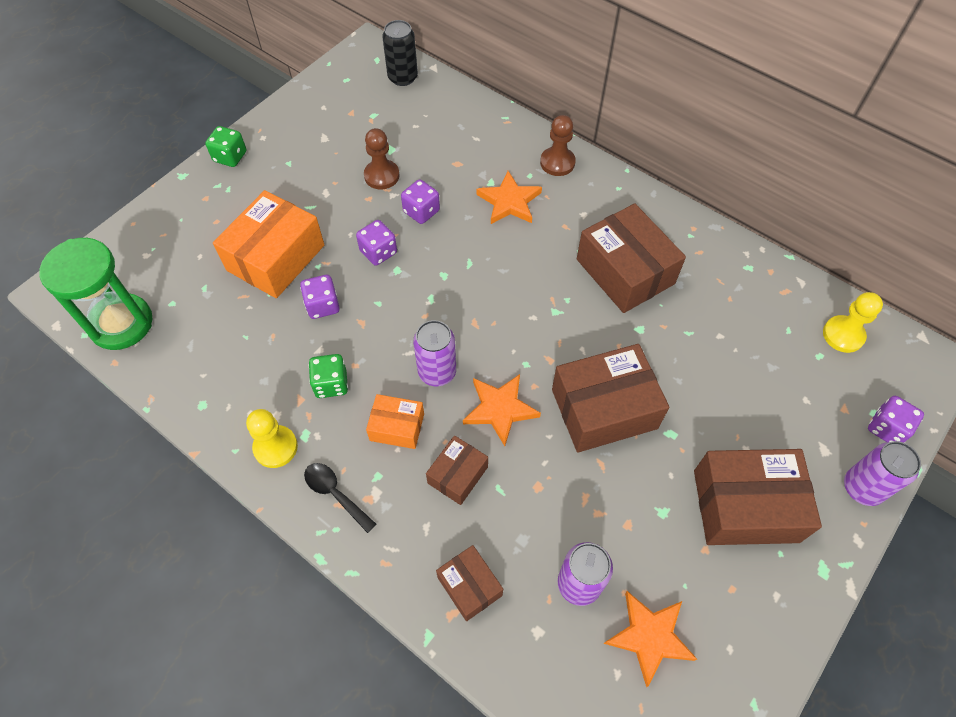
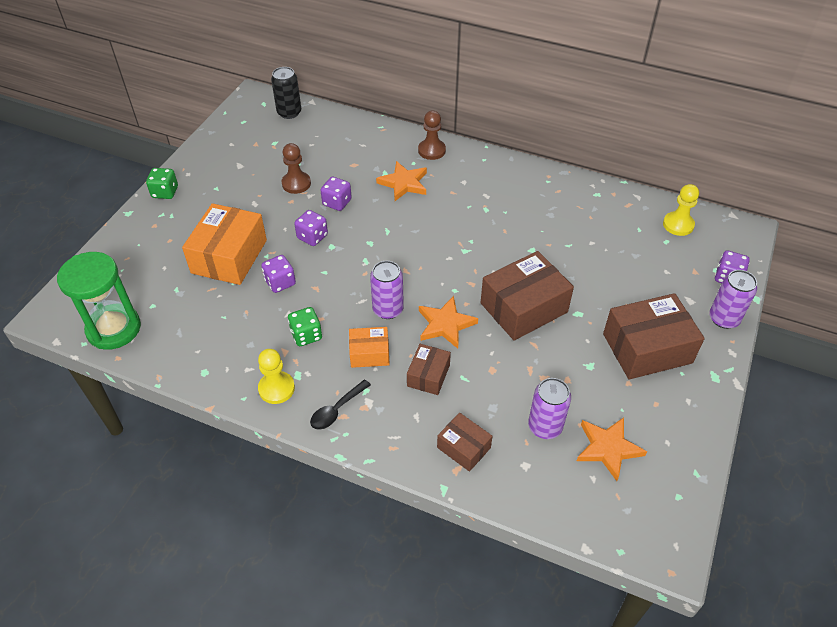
camera: 15 degrees left, 10 degrees down
black spoon [304,463,376,533] -> black spoon turned 75 degrees counterclockwise [310,379,371,430]
brown box [577,204,686,313] -> none

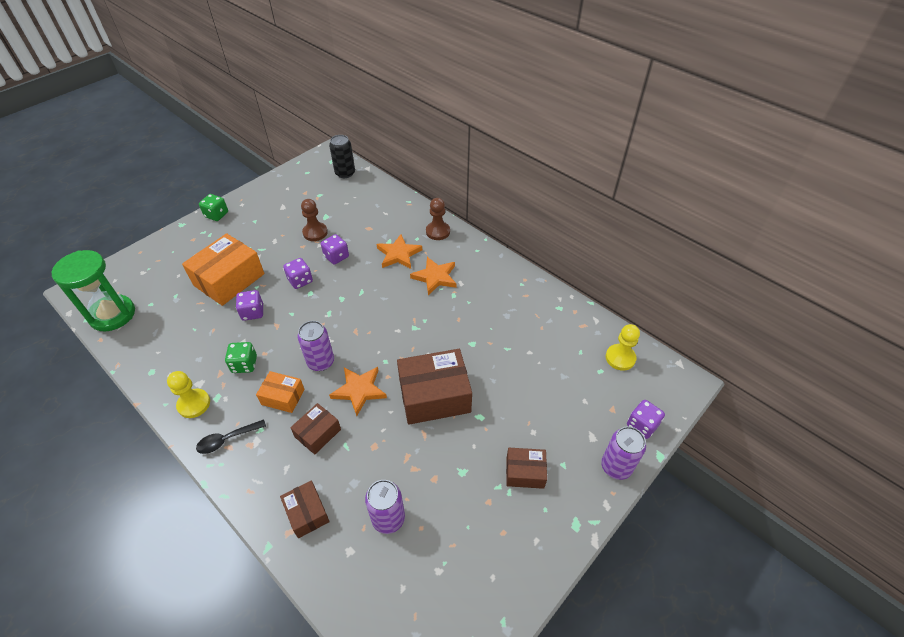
camera: 20 degrees right, 0 degrees up
orange star [577,417,647,481] -> orange star moved to [410,257,456,295]
brown box [603,293,705,379] -> brown box [506,448,547,489], size x0.54

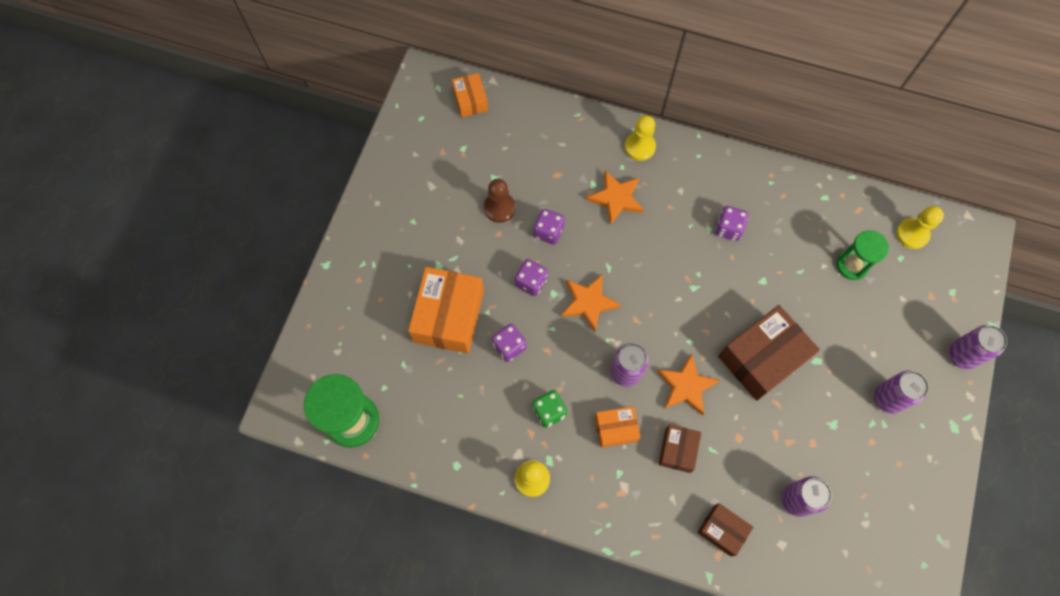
camera: 25 degrees left, 20 degrees up
black spoon [196,419,266,454] -> none
green dice [199,194,228,221] -> none
black can [329,135,355,178] -> orange box [452,73,488,117]
orange star [410,257,456,295] -> orange star moved to [561,274,621,332]
brown pawn [426,198,450,240] -> yellow pawn [625,115,656,161]
brown box [506,448,547,489] -> purple can [874,370,929,414]
purple dice [627,400,665,439] -> purple dice moved to [715,206,749,241]
none -> green hourglass [836,230,889,280]

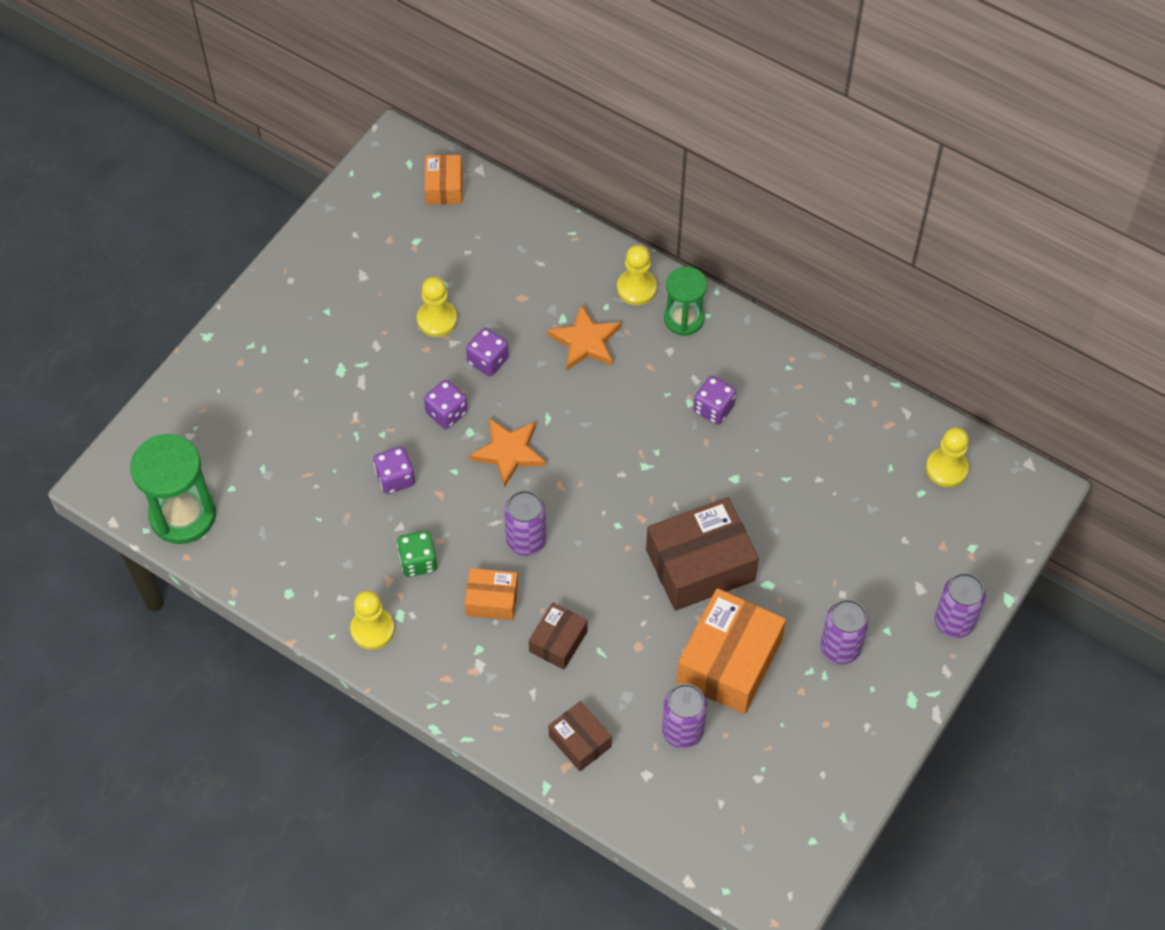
camera: 15 degrees right, 10 degrees down
orange box [408,267,484,354] -> orange box moved to [676,588,786,714]
brown pawn [484,179,515,223] -> yellow pawn [417,277,457,337]
orange star [657,354,720,416] -> none
green hourglass [836,230,889,280] -> green hourglass moved to [664,267,707,336]

